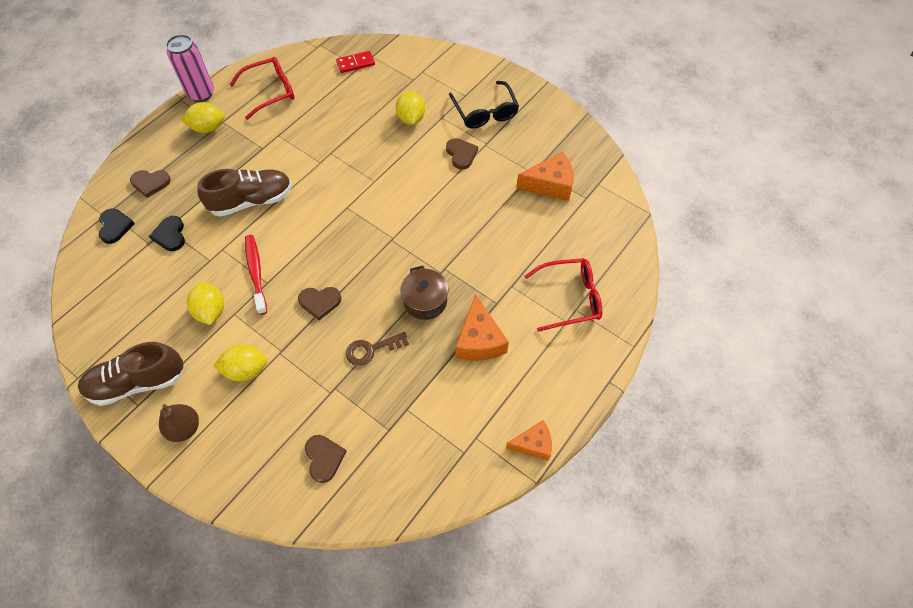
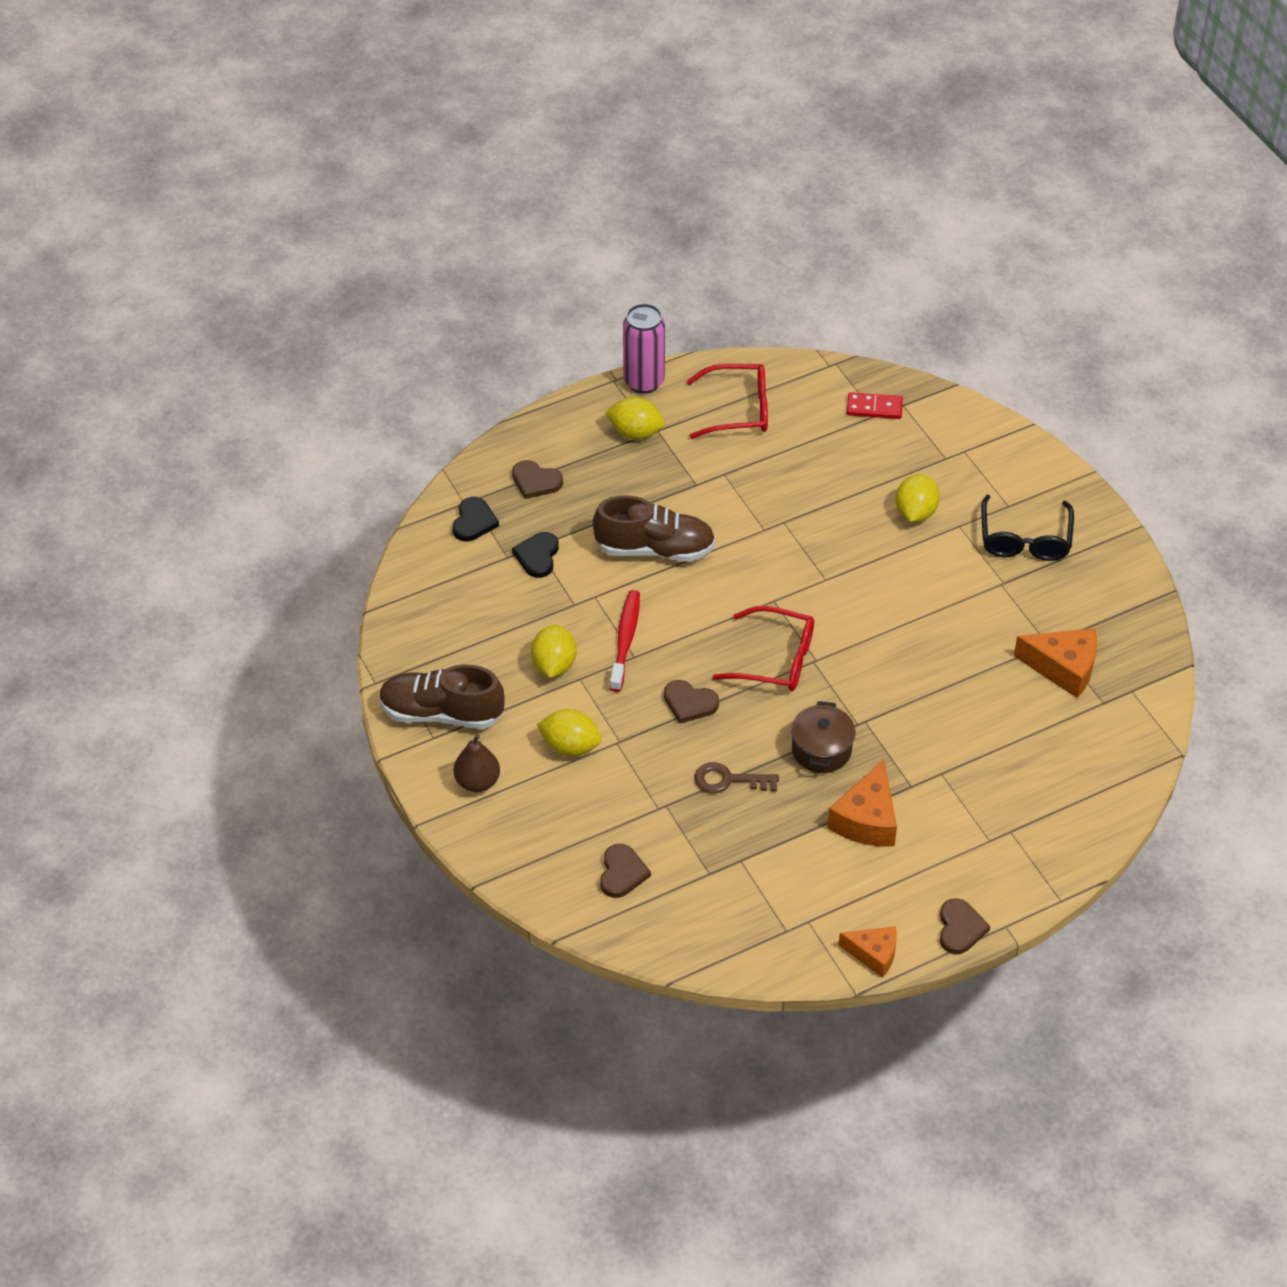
camera: 25 degrees right, 10 degrees down
brown heart [446,138,478,170] -> brown heart moved to [940,898,991,954]
red glasses [524,258,602,332] -> red glasses moved to [712,606,814,691]

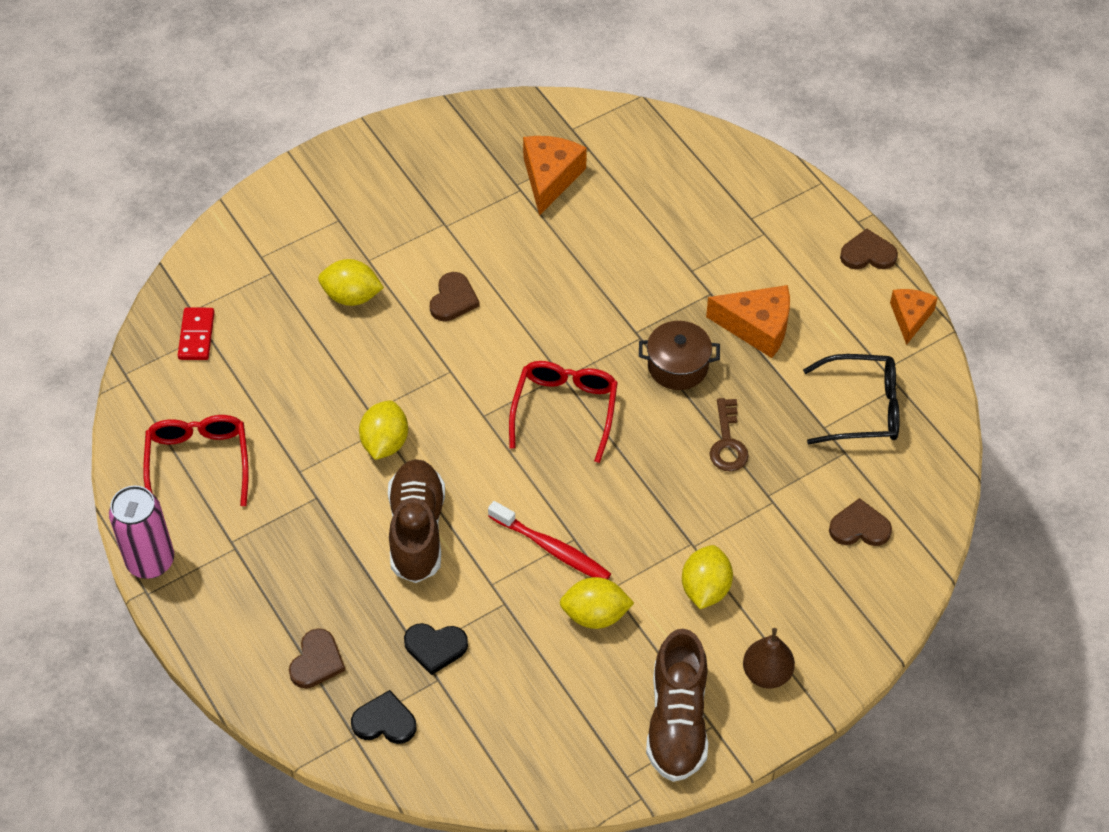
camera: 95 degrees left, 5 degrees up
yellow lemon [605,397,664,440] -> yellow lemon moved to [359,400,408,460]
red toothbrush [610,590,640,692] -> red toothbrush turned 150 degrees counterclockwise [488,501,611,579]
brown heart [664,680,719,723] -> brown heart moved to [430,272,480,321]
black glasses [981,495,1074,561] -> black glasses moved to [803,354,900,444]

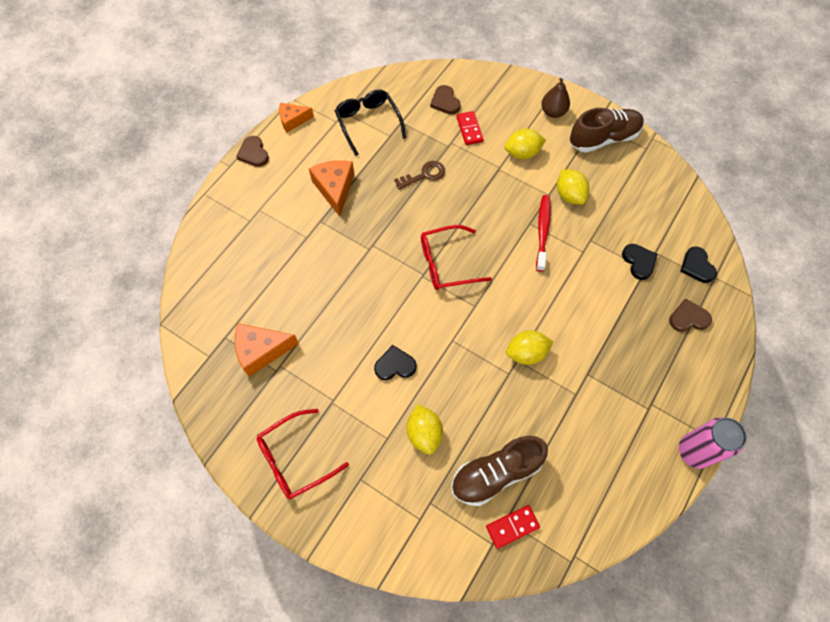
camera: 115 degrees left, 10 degrees up
red glasses [143,415,249,506] -> red glasses moved to [257,409,349,499]
brown shoe [388,459,445,583] -> brown shoe moved to [451,436,548,506]
brown heart [430,272,480,321] -> black heart [374,345,416,380]
brown pot [639,321,720,390] -> none
none -> red domino [456,111,484,145]

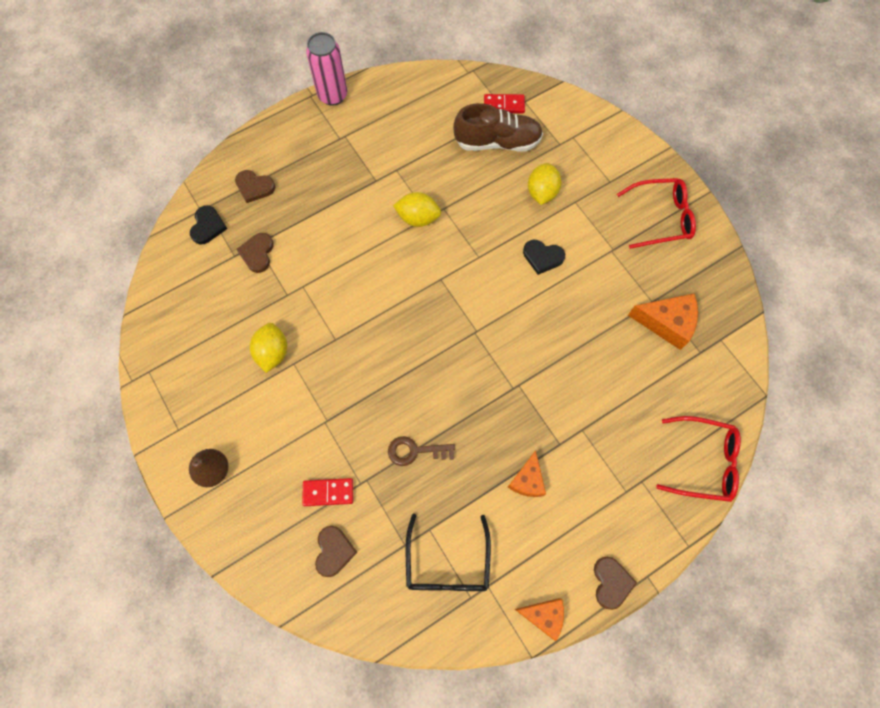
camera: 155 degrees left, 5 degrees up
orange cheese [309,160,355,217] -> orange cheese [508,450,546,497], size x0.66
red glasses [421,225,492,290] -> red glasses moved to [656,416,741,502]
red domino [456,111,484,145] -> red domino turned 75 degrees clockwise [302,478,353,506]
yellow lemon [505,129,546,159] -> none
red toothbrush [536,195,551,272] -> none
brown shoe [570,108,644,153] -> none
black heart [622,244,658,280] -> brown heart [236,233,274,273]

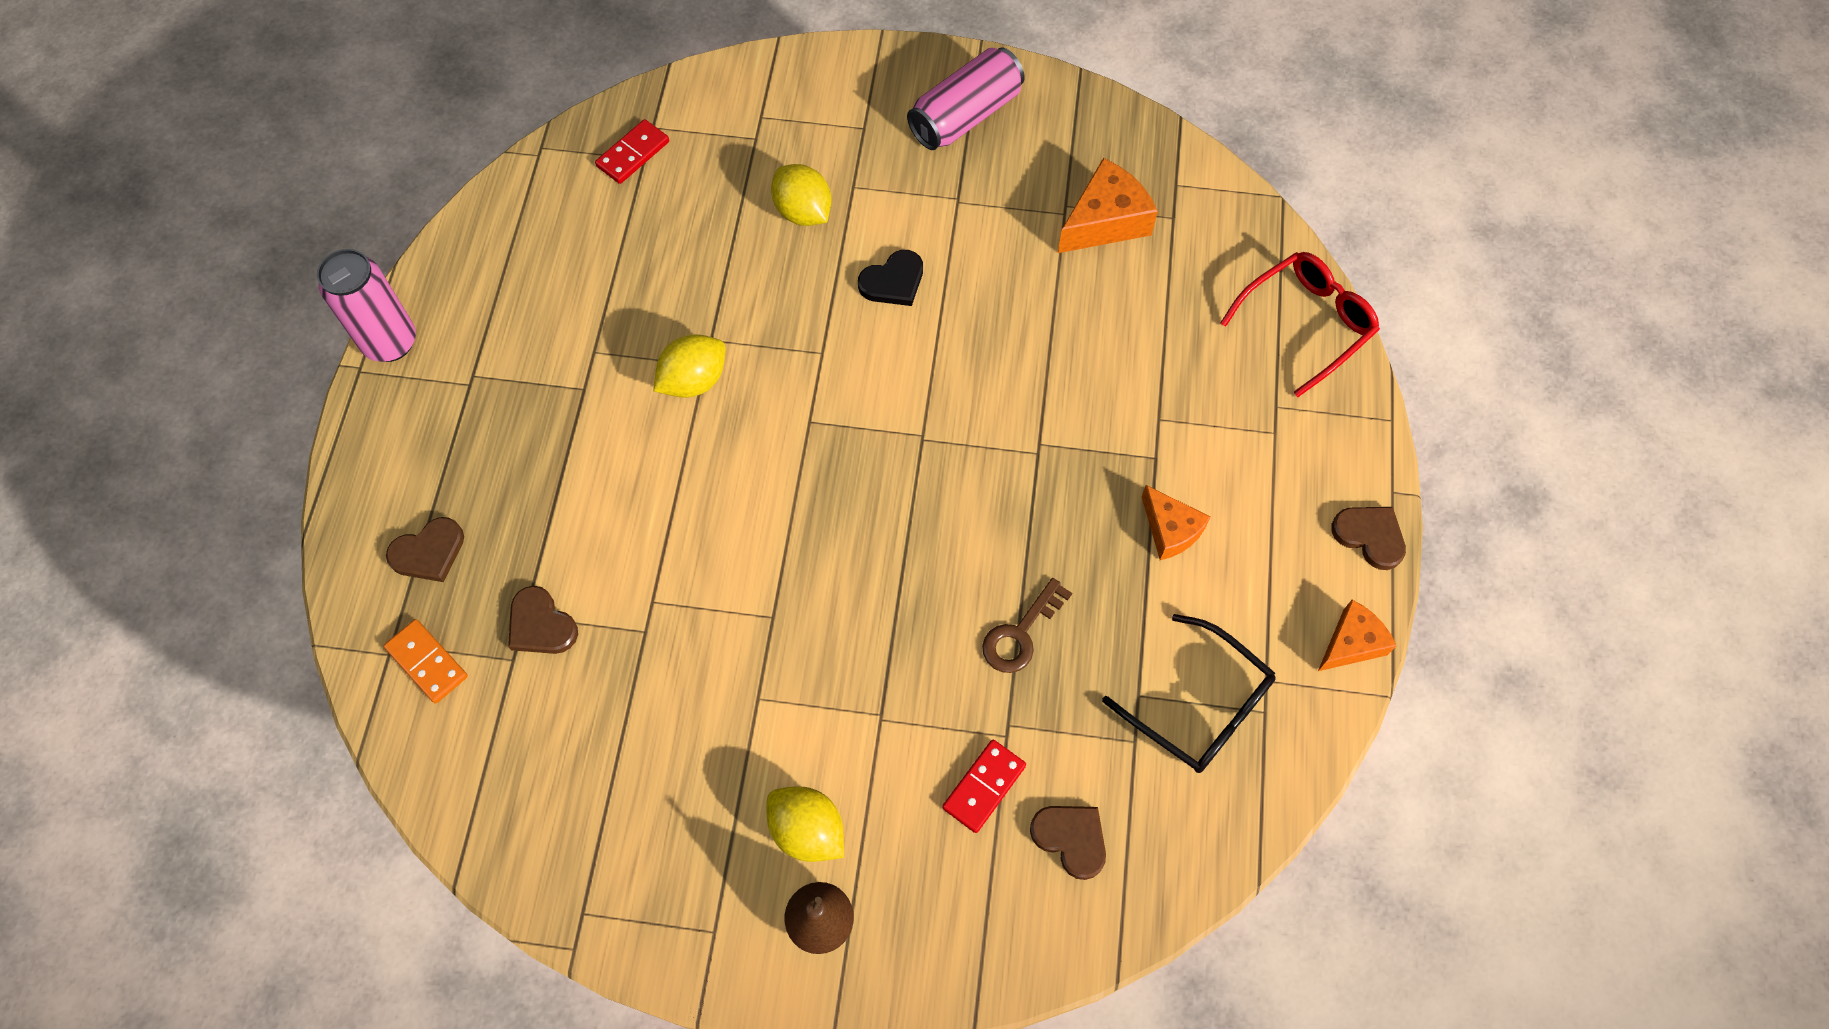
camera: 50 degrees left, 5 degrees down
black heart [190,205,227,244] -> orange domino [384,619,468,704]
yellow lemon [250,323,287,373] -> yellow lemon moved to [767,786,844,862]
brown shoe [453,103,543,152] -> none
red glasses [617,178,696,249] -> pink can [907,48,1025,150]

